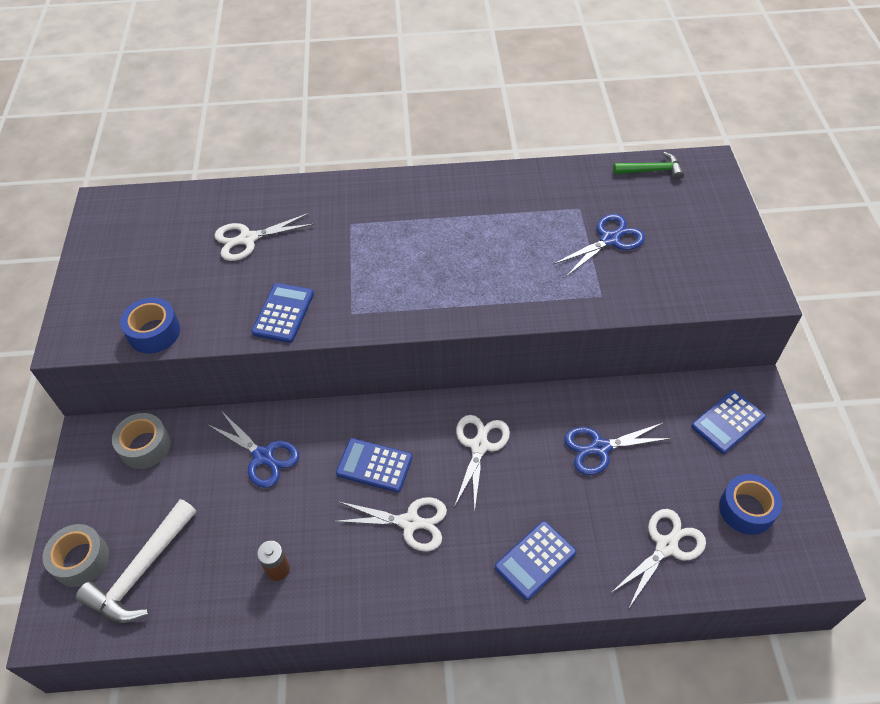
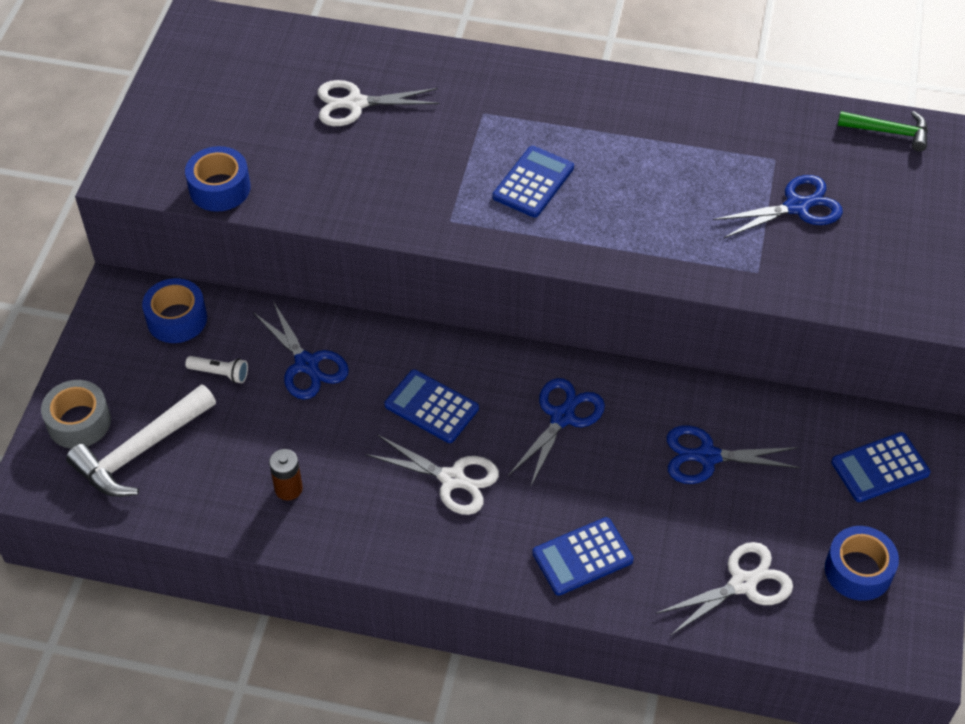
camera: 15 degrees right, 0 degrees up
grey tape [112,413,171,469] -> blue tape [142,278,207,343]
blue calculator [251,283,314,343] -> blue calculator moved to [492,146,574,218]
white scissors [454,415,510,511] -> blue scissors [508,378,605,488]
none -> white flashlight [185,356,248,383]

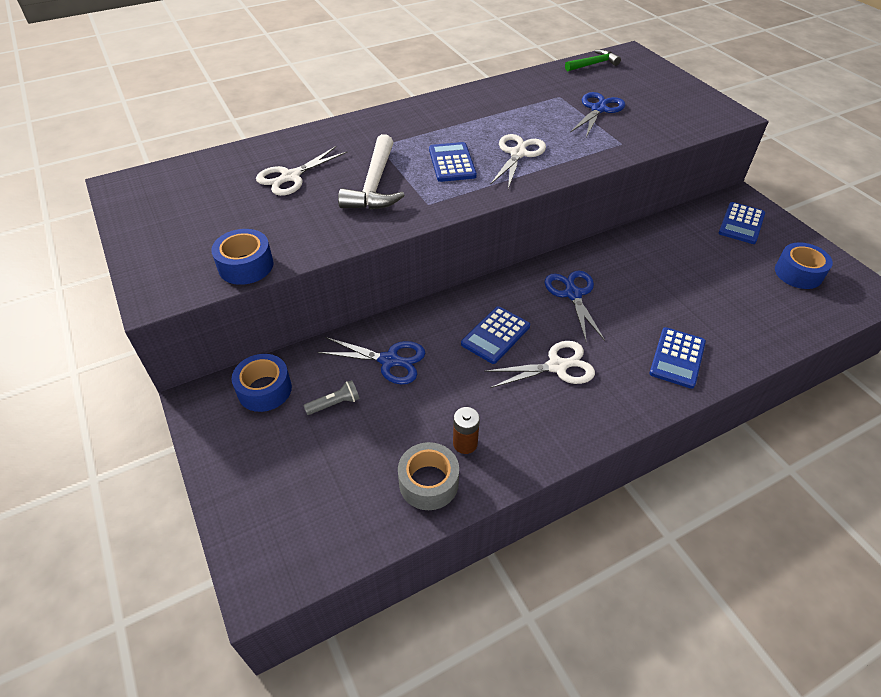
camera: 40 degrees left, 5 degrees down
grey tape [41,380,111,449] -> grey tape moved to [398,442,459,510]
white hammer [66,384,216,497] -> white hammer moved to [338,134,405,209]
white flashlight [185,356,248,383] -> grey flashlight [303,380,360,415]
blue calculator [384,369,479,443] -> blue calculator turned 45 degrees counterclockwise [461,306,530,364]
white scissors [656,542,793,636] -> white scissors moved to [490,134,546,189]
blue scissors [666,425,800,484] -> none

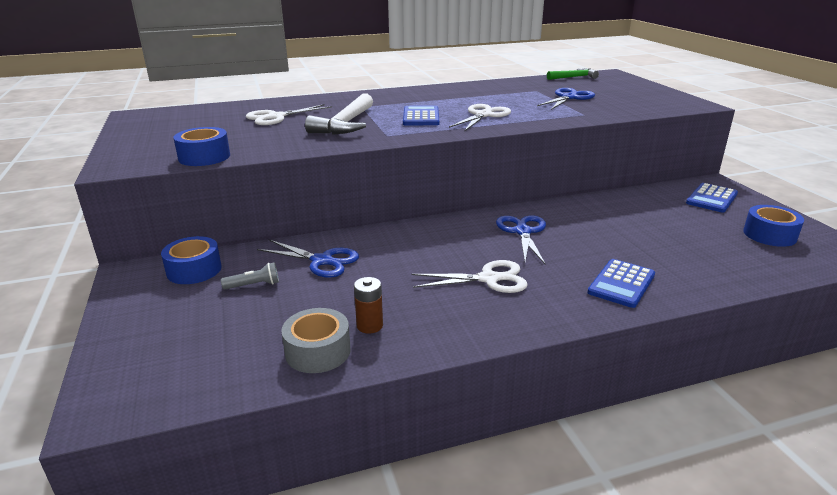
camera: 10 degrees right, 20 degrees down
blue calculator [461,306,530,364] -> none

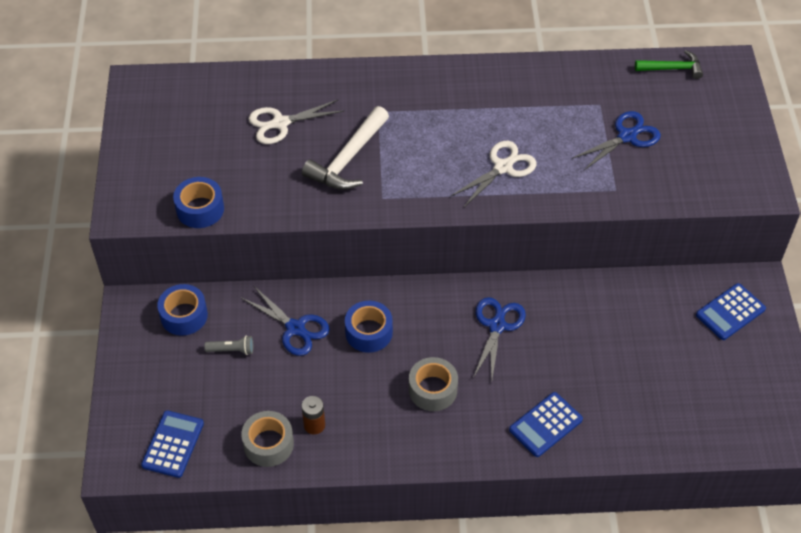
camera: 15 degrees right, 25 degrees up
blue calculator [403,105,439,125] -> blue calculator moved to [141,410,204,478]
white scissors [412,260,528,293] -> grey tape [409,357,458,411]
blue tape [743,205,804,247] -> blue tape moved to [345,301,393,353]

